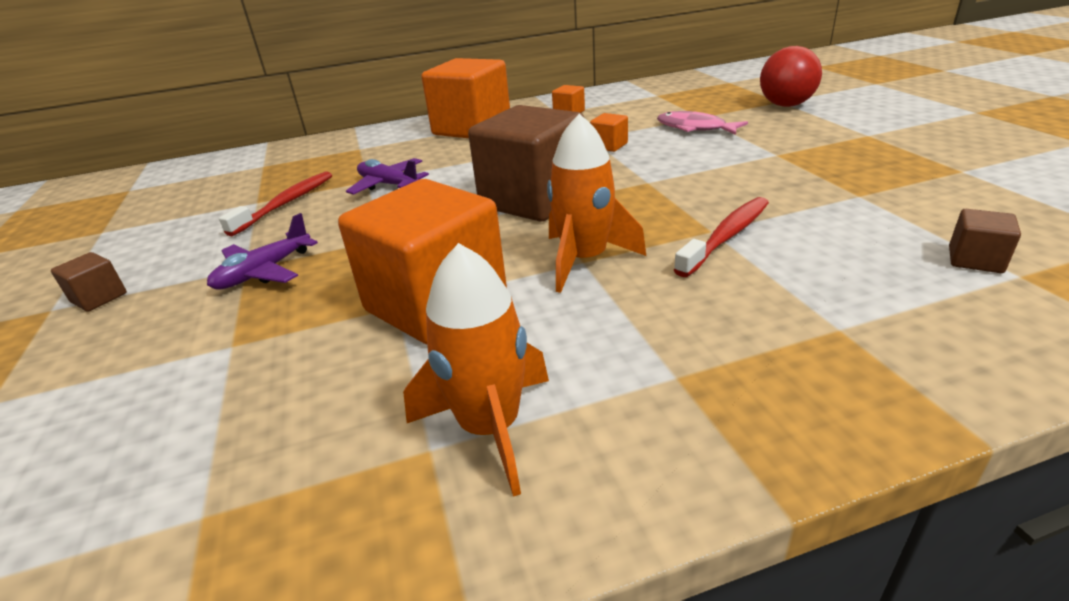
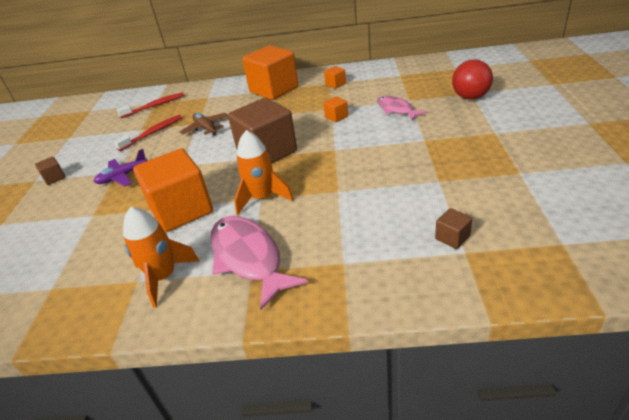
camera: 20 degrees right, 5 degrees up
purple plane [346,158,429,195] -> brown plane [180,113,228,136]
red toothbrush [674,197,769,277] -> red toothbrush moved to [117,92,184,118]
none -> pink fish [210,216,308,310]

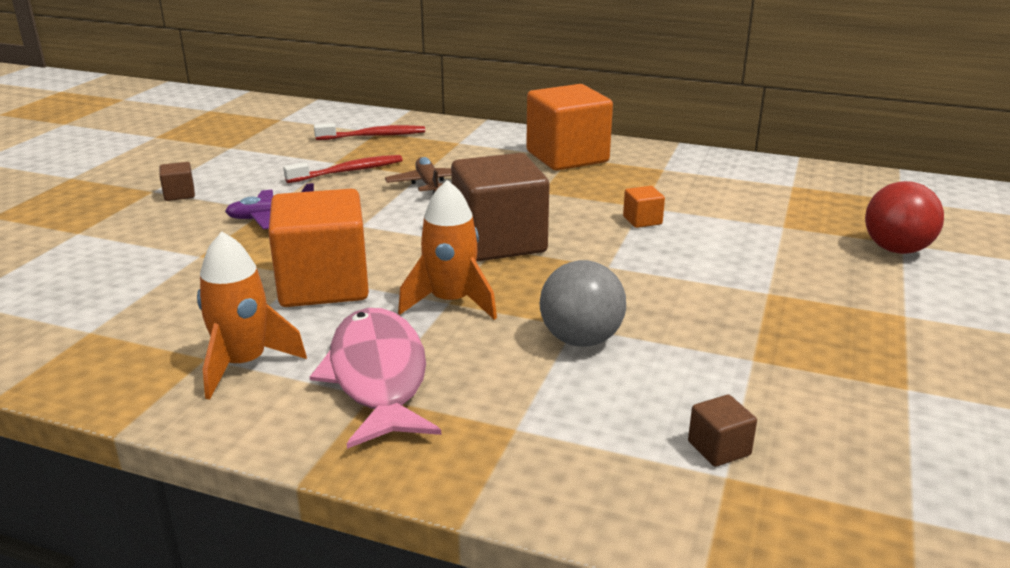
camera: 15 degrees right, 10 degrees down
orange cube [324,66,346,89] -> none
pink fish [377,96,427,120] -> none
none -> grey ball [540,260,626,347]

